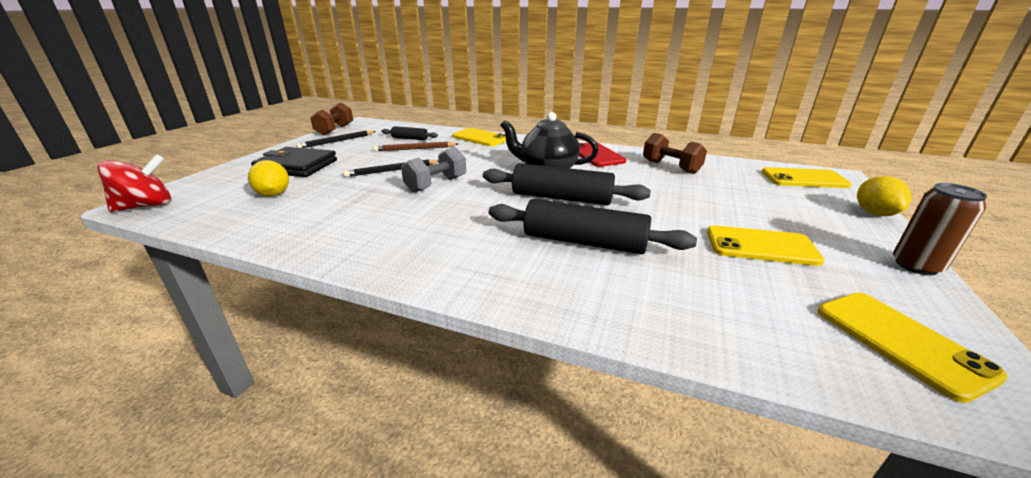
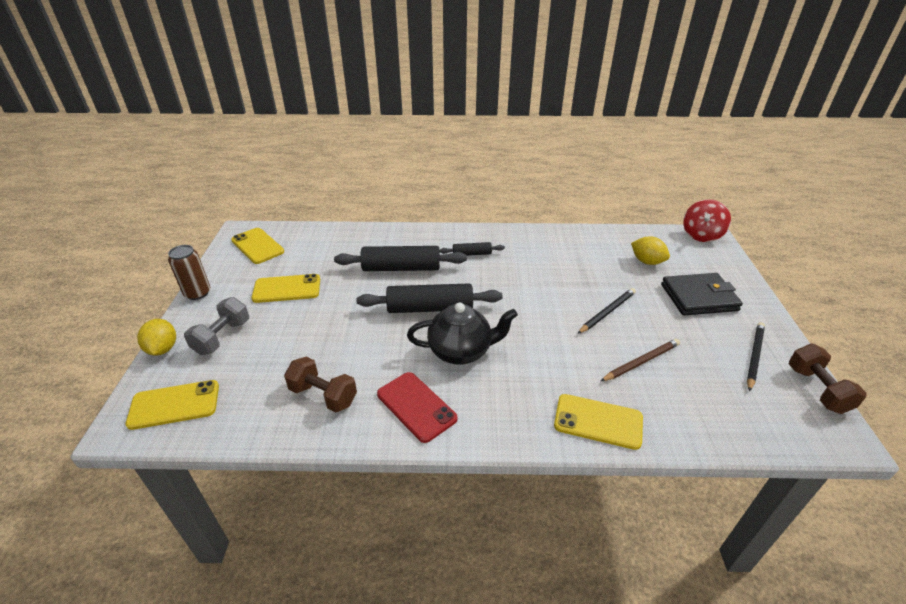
camera: 160 degrees right, 10 degrees up
black rolling pin [382,126,438,140] -> black rolling pin moved to [440,242,505,256]
grey dumbbell [401,147,466,193] -> grey dumbbell moved to [184,297,249,355]

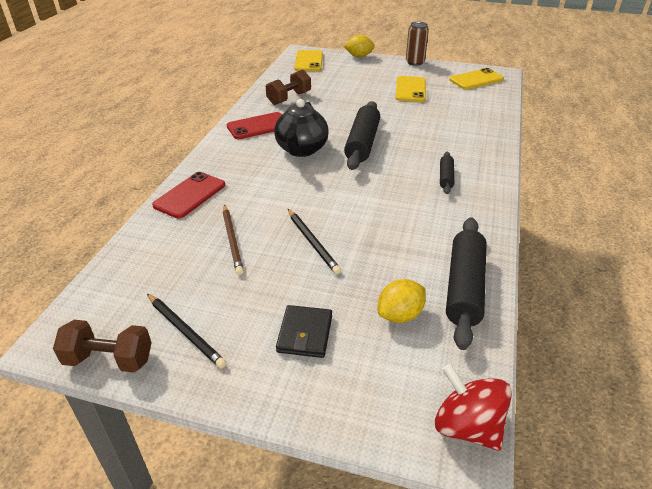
camera: 105 degrees right, 0 degrees up
grey dumbbell [184,297,249,355] -> none
black rolling pin [334,246,467,271] -> black rolling pin moved to [446,217,487,350]
yellow phone [554,394,643,450] -> red phone [152,172,225,218]
black wallet [661,273,743,316] -> black wallet [276,305,332,358], size x0.66

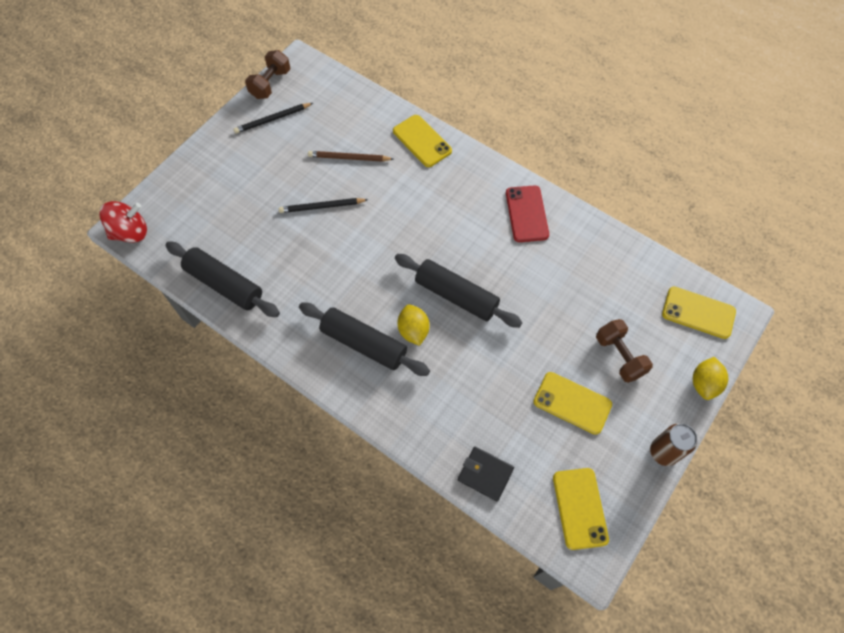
camera: 110 degrees right, 25 degrees up
red phone [152,172,225,218] -> yellow phone [393,115,452,167]
brown dumbbell [266,70,311,105] -> brown dumbbell moved to [596,319,653,383]
black teapot [274,99,329,157] -> none
black wallet [276,305,332,358] -> black wallet moved to [458,447,514,501]
yellow lemon [377,279,426,323] -> yellow lemon moved to [397,305,429,346]
black rolling pin [440,152,454,194] -> black rolling pin [299,303,430,376], size x1.93

